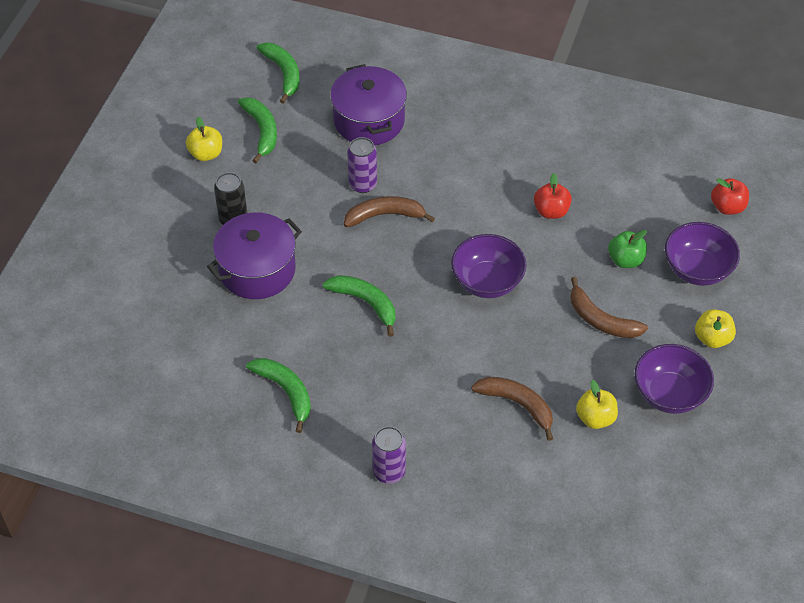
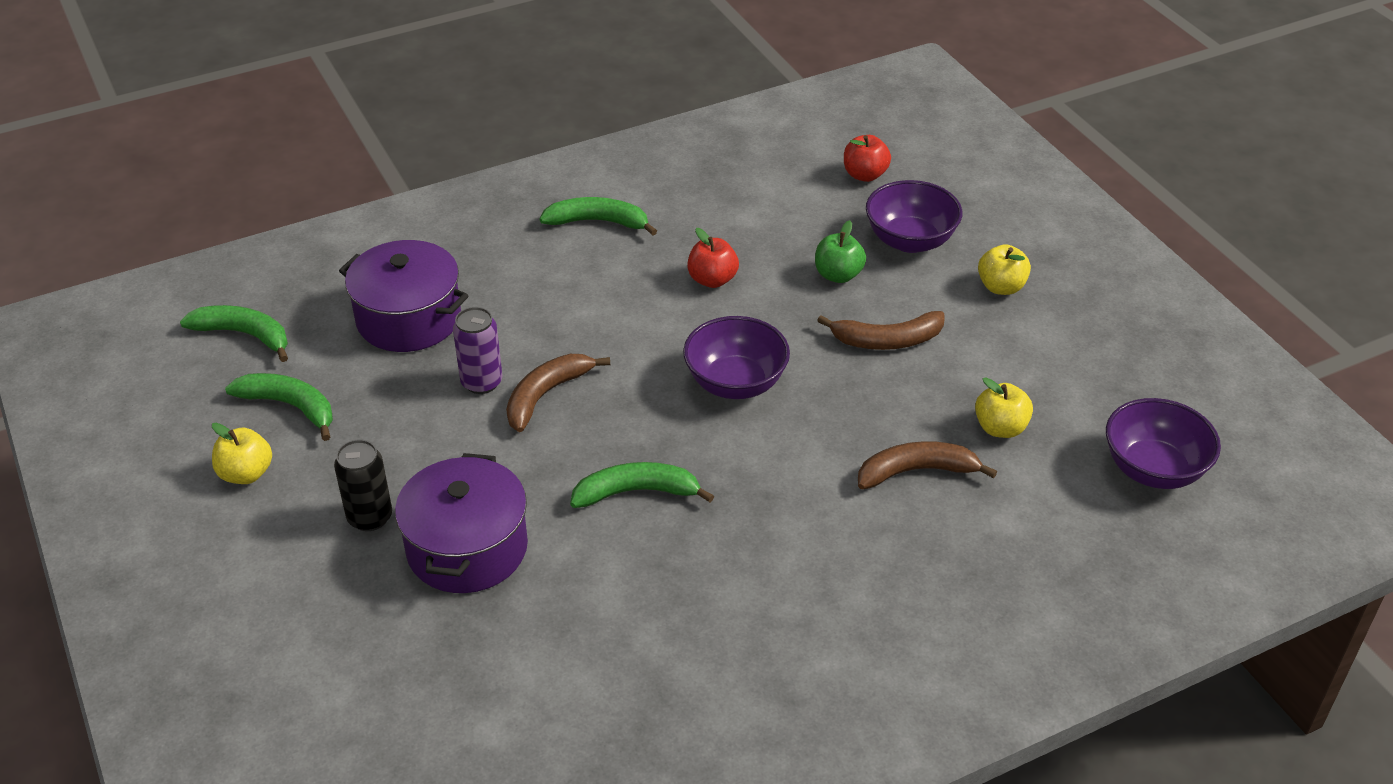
camera: 45 degrees left, 10 degrees down
green banana [246,358,311,433] -> green banana moved to [540,197,657,235]
purple can [372,426,406,484] -> none
purple bowl [634,344,714,414] -> purple bowl moved to [1106,398,1221,489]

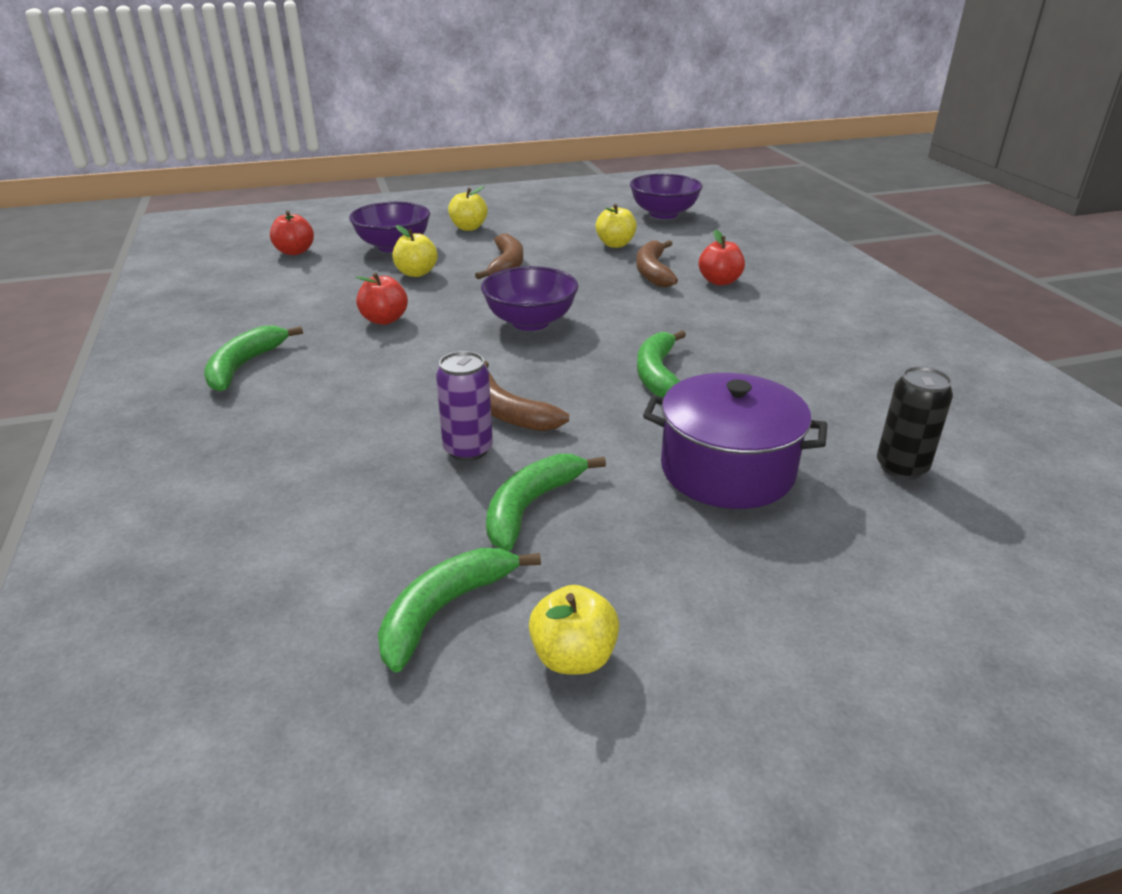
camera: 80 degrees left, 10 degrees down
green banana [180,305,288,362] -> green banana moved to [486,454,606,551]
black can [334,440,392,531] -> black can moved to [877,366,953,480]
purple pot [339,240,469,352] -> none
green apple [815,220,866,283] -> yellow apple [393,225,438,277]
none -> red apple [699,230,745,285]

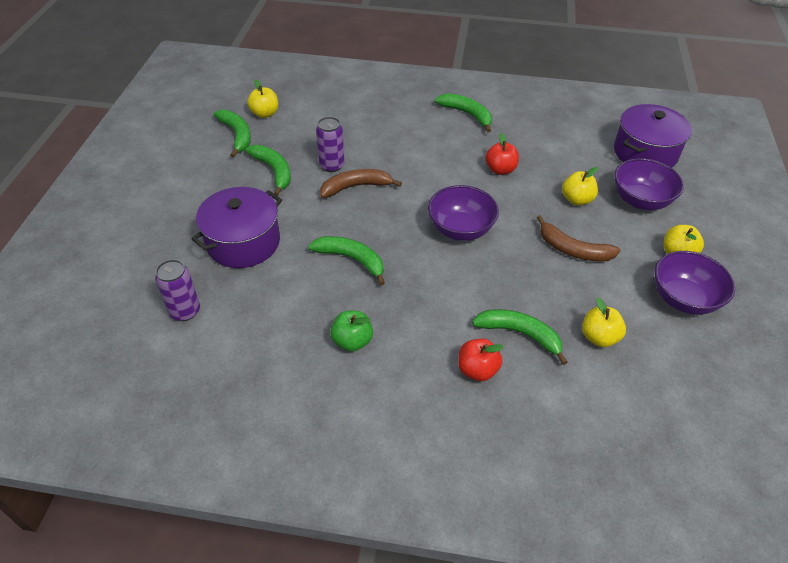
camera: 115 degrees right, 15 degrees up
red apple [270,210,314,255] -> purple pot [614,104,692,168]
yellow apple [529,585,619,674] -> yellow apple moved to [247,80,278,118]
purple bowl [630,174,703,219] -> purple bowl moved to [654,251,735,315]
brown banana [636,240,678,287] -> green banana [472,309,568,365]
black can [877,366,953,480] -> purple can [155,259,200,321]
none -> green apple [330,310,373,352]

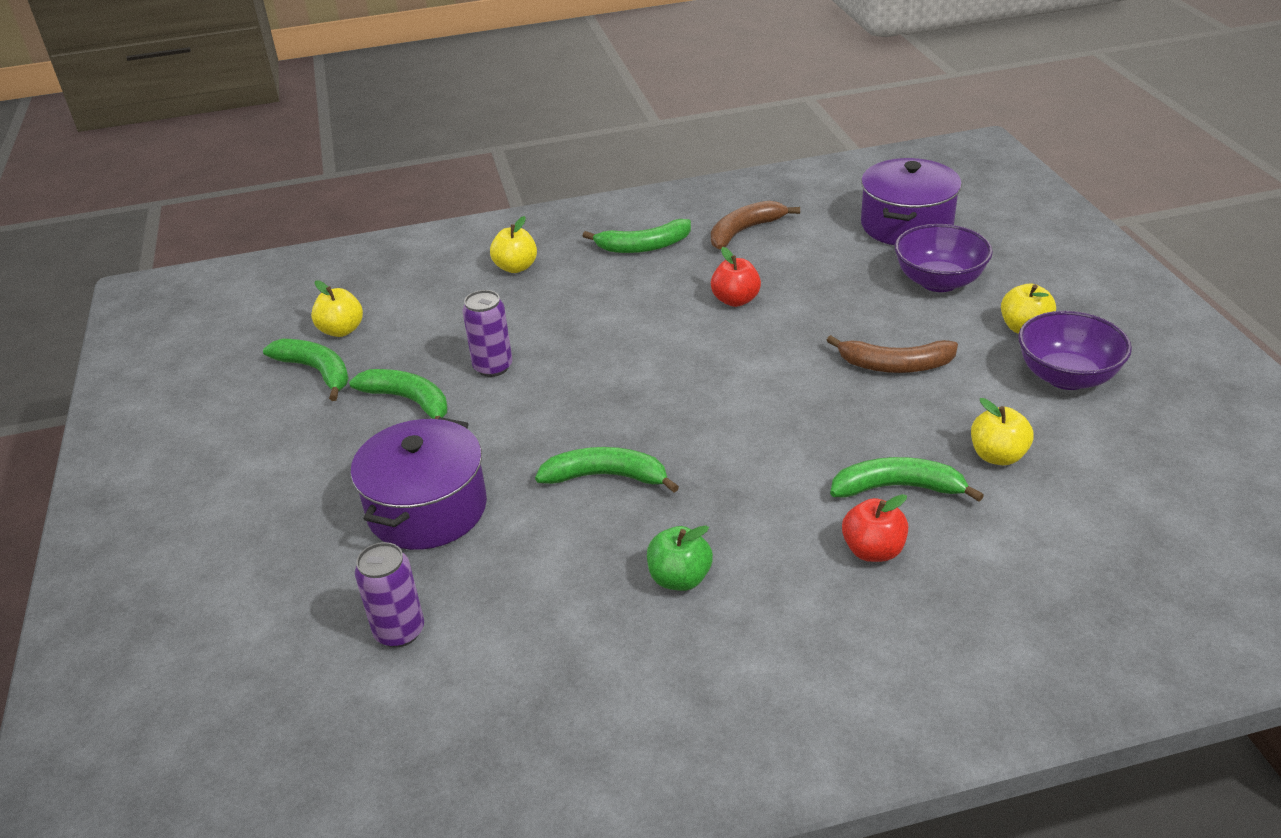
camera: 20 degrees left, 10 degrees down
brown banana [320,169,402,198] -> brown banana moved to [711,201,800,249]
purple bowl [428,185,499,241] -> none
green banana [435,93,492,132] -> green banana turned 150 degrees clockwise [582,219,691,253]
yellow apple [562,167,598,205] -> yellow apple moved to [490,216,537,273]

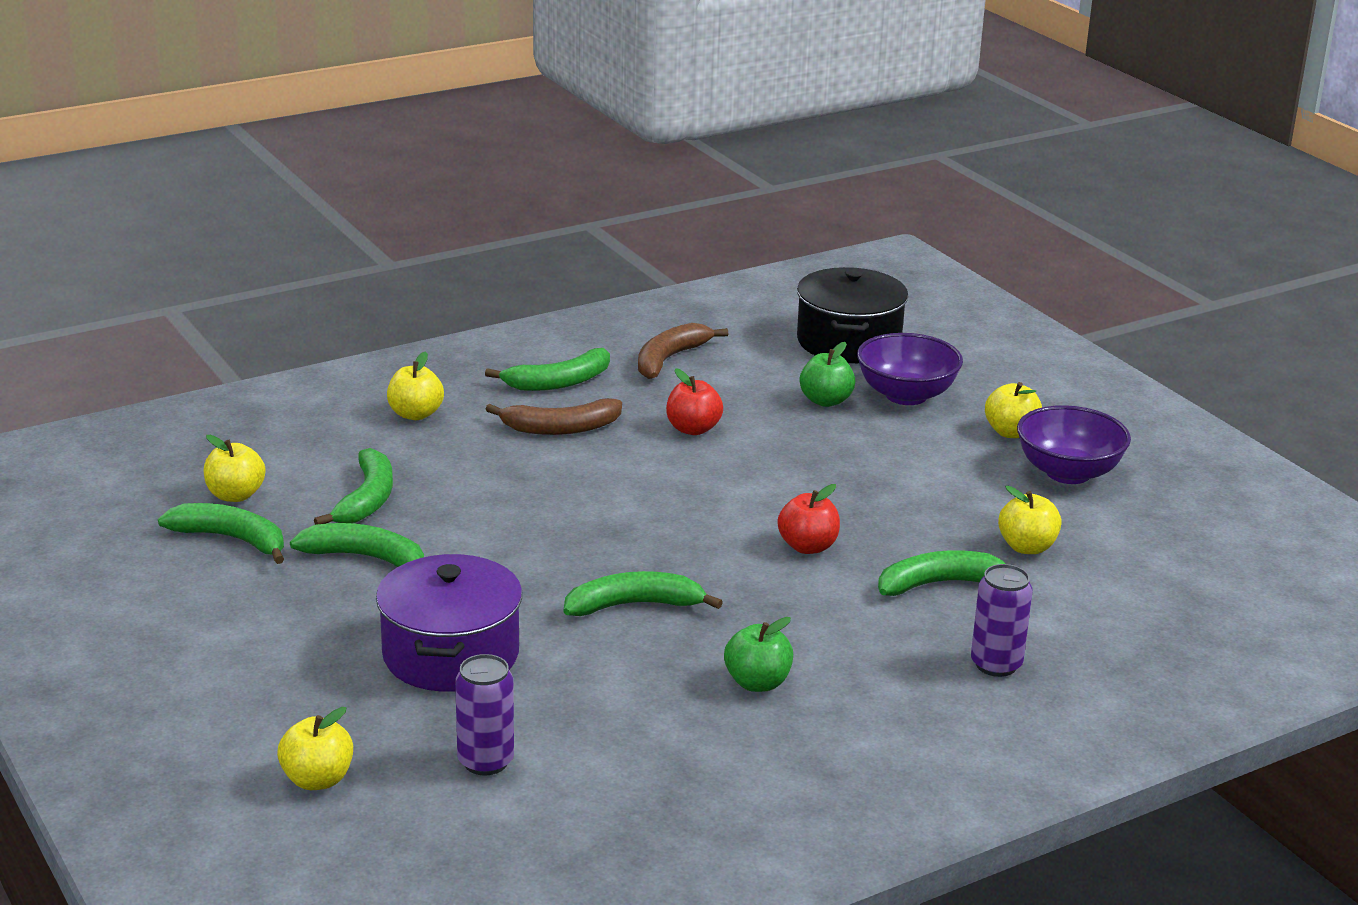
camera: 20 degrees left, 10 degrees down
purple can [462,290,512,377] -> purple can moved to [971,564,1033,677]
brown banana [826,335,958,373] -> brown banana moved to [486,398,622,435]
red apple [842,494,908,562] -> red apple moved to [777,484,840,554]
purple pot [861,158,962,245] -> black pot [797,267,909,363]
none -> yellow apple [277,707,353,790]
none -> green banana [314,448,393,525]
none -> green apple [800,342,856,407]

